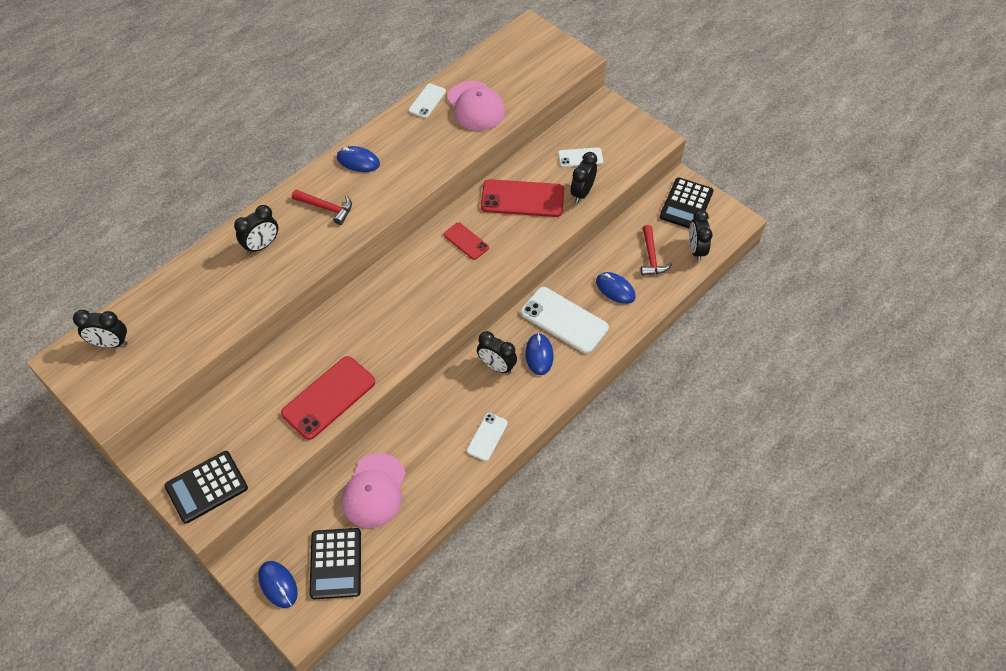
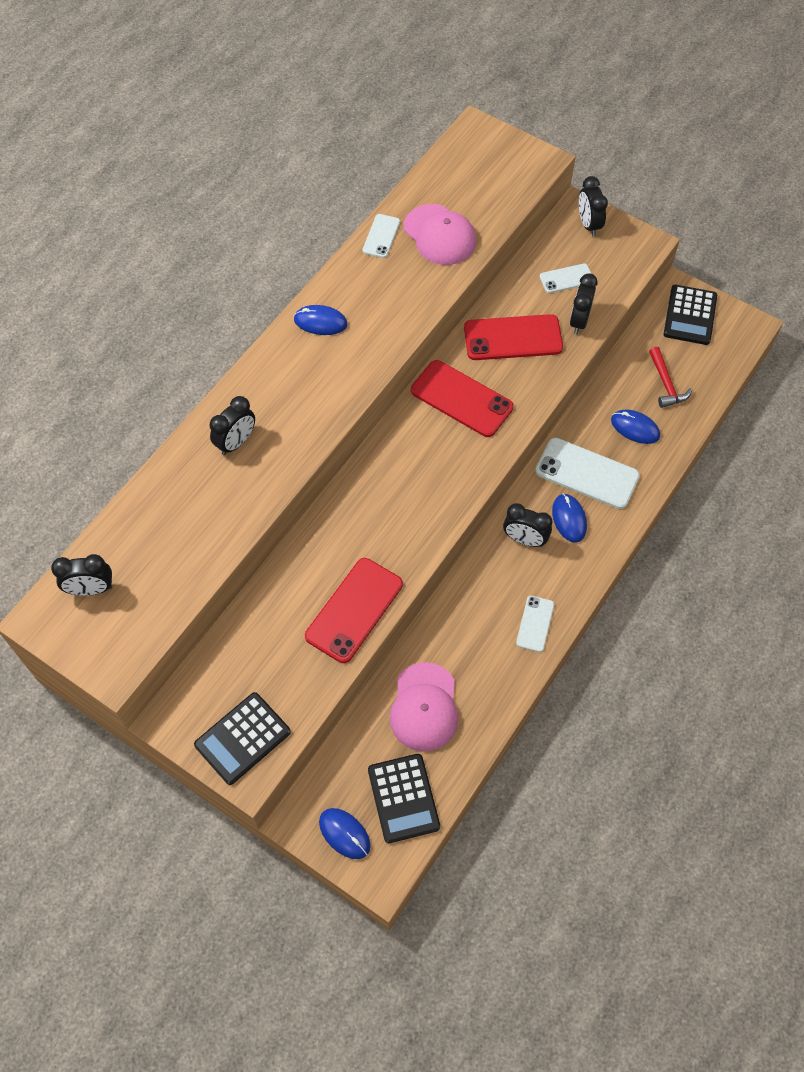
camera: 10 degrees left, 5 degrees up
red hammer [292,190,352,225] -> none
red phone [444,222,489,260] -> red phone [411,360,514,437], size x1.82
black clock [689,210,713,261] -> black clock moved to [579,176,608,236]

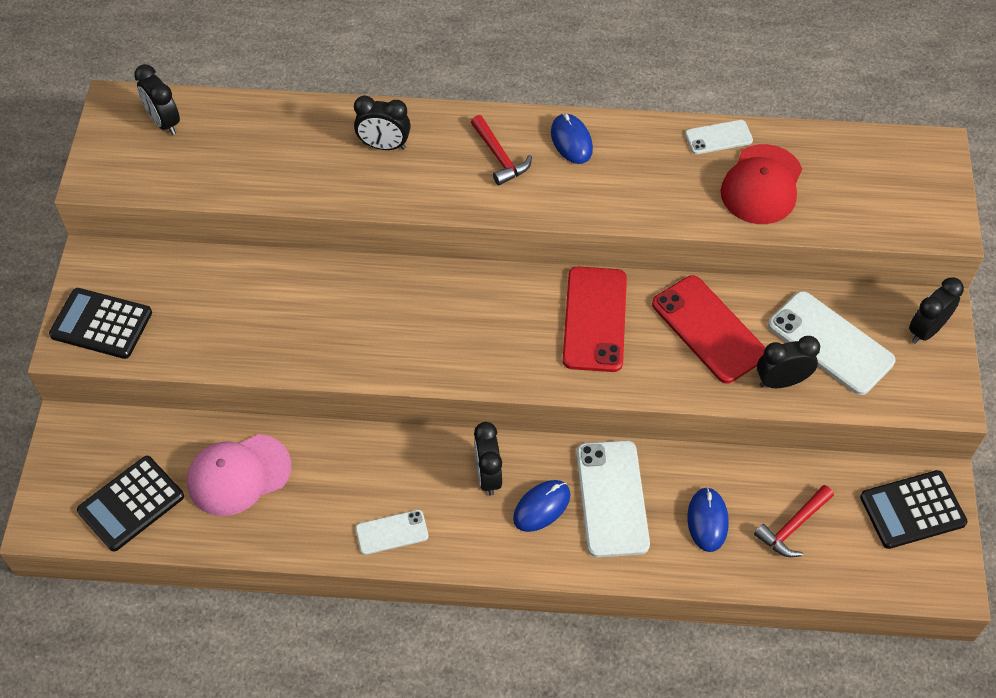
camera: 60 degrees right, 5 degrees down
red phone [305,558,403,663] -> none
blue mouse [319,808,371,859] -> none
pink cap [404,204,476,265] -> red cap [721,144,802,224]
white phone [540,263,592,293] -> white phone [768,291,895,395], size x1.82
none -> red hammer [471,115,532,186]

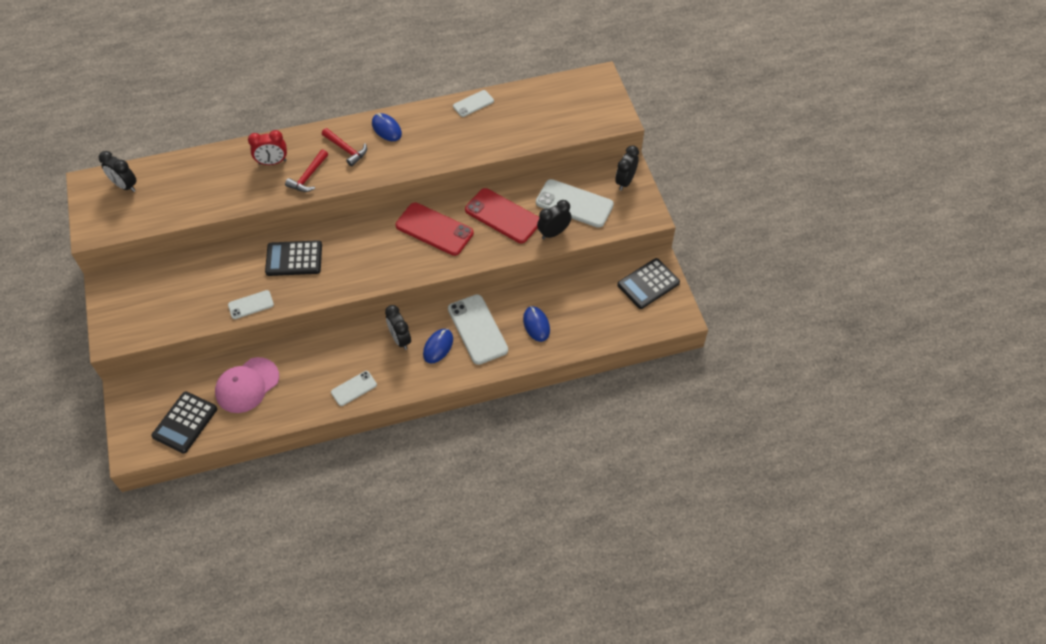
camera: 20 degrees left, 0 degrees up
black calculator [49,288,152,359] -> black calculator moved to [265,240,322,276]
black clock [354,95,411,150] -> red clock [248,130,287,165]
red phone [563,266,627,372] -> red phone turned 45 degrees counterclockwise [395,202,474,256]
red cap [721,144,802,224] -> none
red hammer [754,485,834,557] -> red hammer moved to [285,149,328,192]
none -> white phone [228,290,274,319]

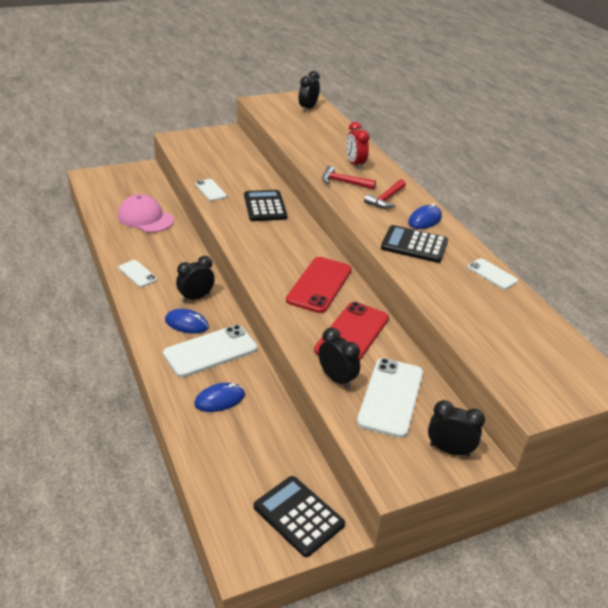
camera: 80 degrees right, 20 degrees down
black calculator [151,391,217,454] -> black calculator moved to [381,225,448,263]

